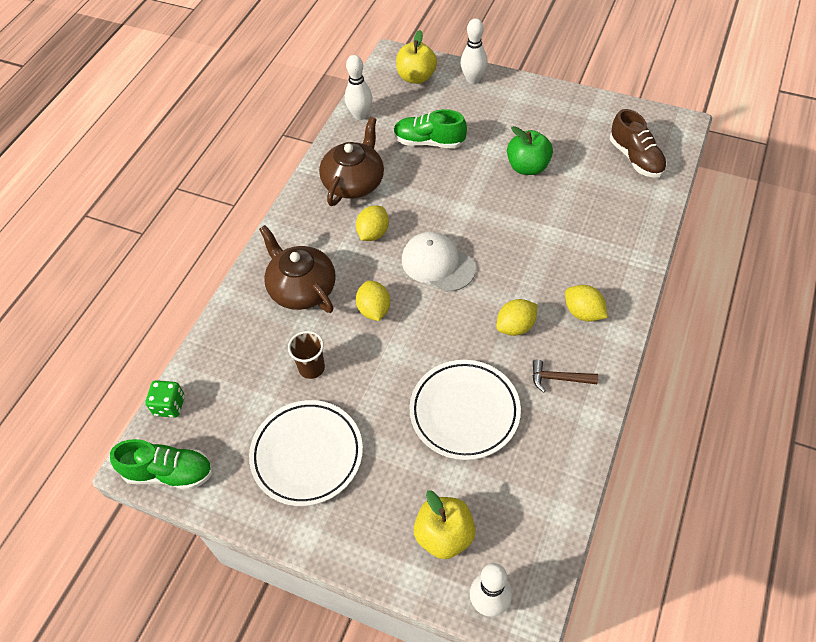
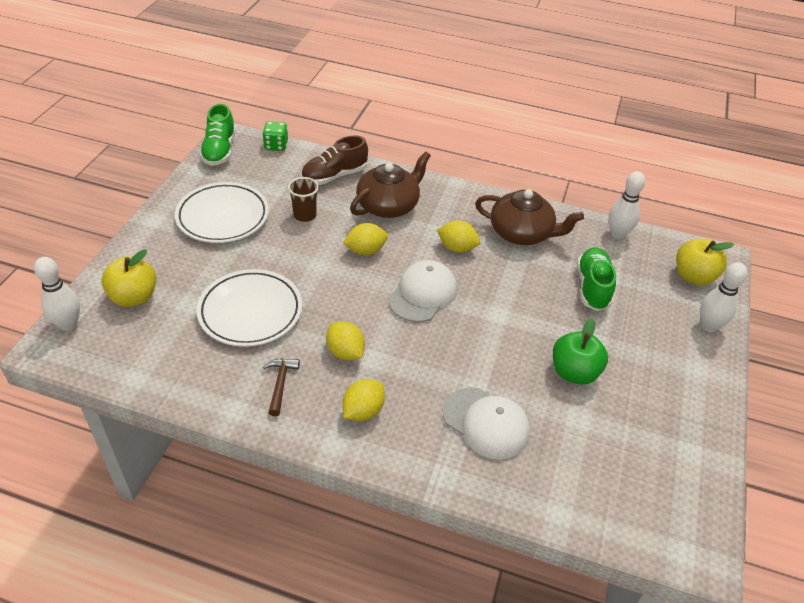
camera: 80 degrees right, 10 degrees down
brown shoe [610,109,667,178] -> brown shoe moved to [301,135,368,185]
none -> white cap [443,387,530,459]

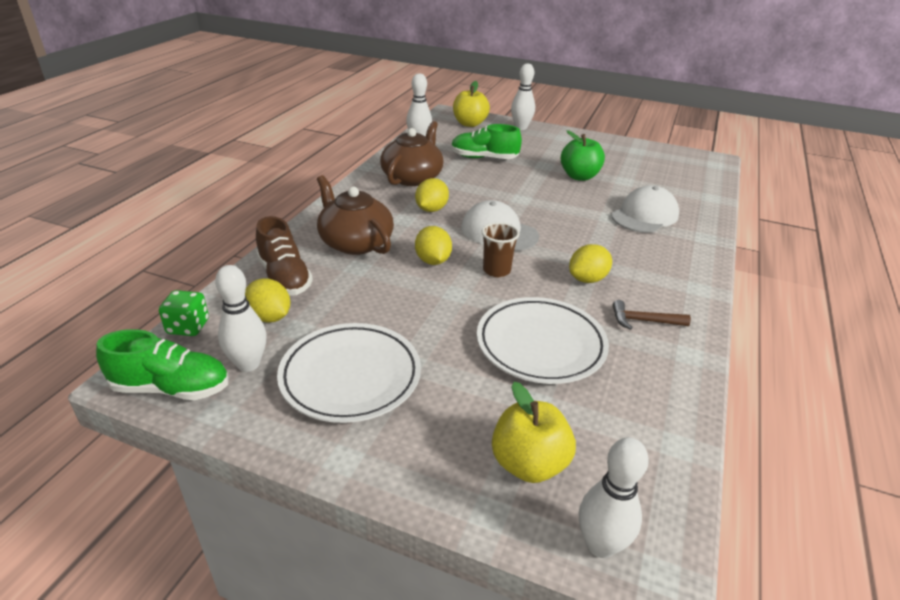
camera: 85 degrees left, 10 degrees down
brown cup [288,177,319,222] -> brown cup moved to [482,222,519,277]
yellow lemon [342,379,385,421] -> yellow lemon moved to [245,278,290,323]
none -> white bowling pin [215,265,267,372]

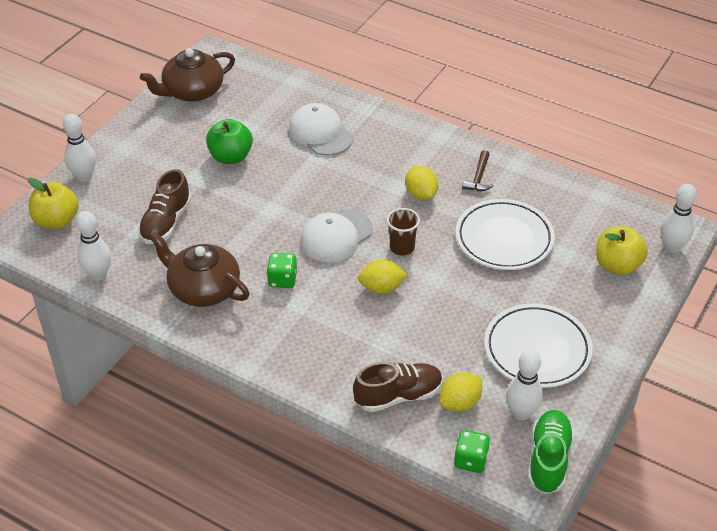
camera: 80 degrees left, 10 degrees up
brown teapot [317,175,394,255] -> brown teapot moved to [140,48,235,102]
yellow lemon [415,178,449,212] -> green dice [267,253,297,288]
green shoe [451,124,522,159] -> brown shoe [138,169,191,244]

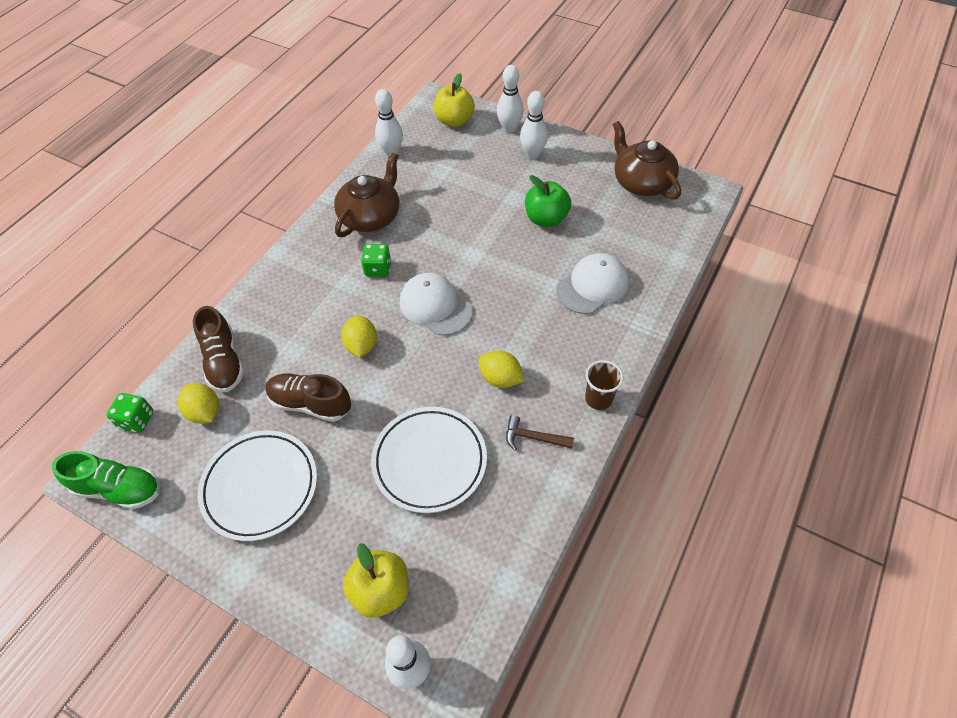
camera: 90 degrees right, 10 degrees up
brown shoe [138,169,191,244] -> brown shoe moved to [265,373,351,422]
brown cup [387,208,420,256] -> brown cup moved to [585,360,623,410]
yellow lemon [405,166,438,200] -> yellow lemon turned 60 degrees clockwise [478,350,525,388]
white bowling pin [506,350,543,420] -> white bowling pin moved to [520,91,548,159]

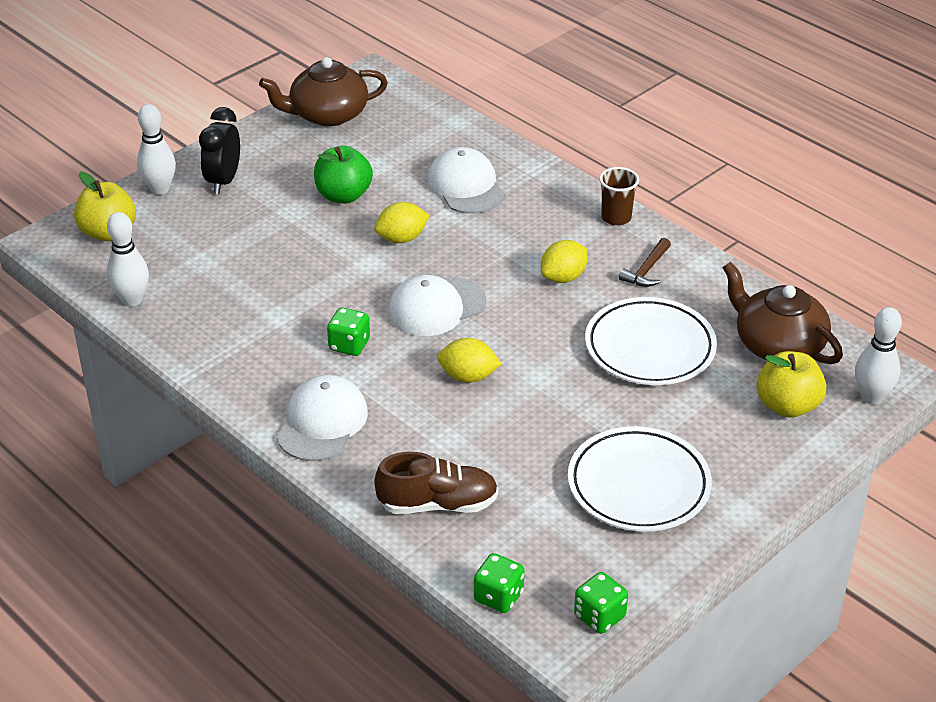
camera: 75 degrees left, 15 degrees down
green shoe [52,451,160,510] -> green dice [574,572,628,634]
yellow lemon [178,383,219,424] -> yellow lemon moved to [374,202,430,243]
brown shoe [265,373,351,422] -> none
brown teapot [334,153,399,237] -> brown teapot moved to [723,262,843,364]
white bowling pin [520,91,548,159] -> black clock [199,107,240,194]
none -> white cap [277,375,368,461]

